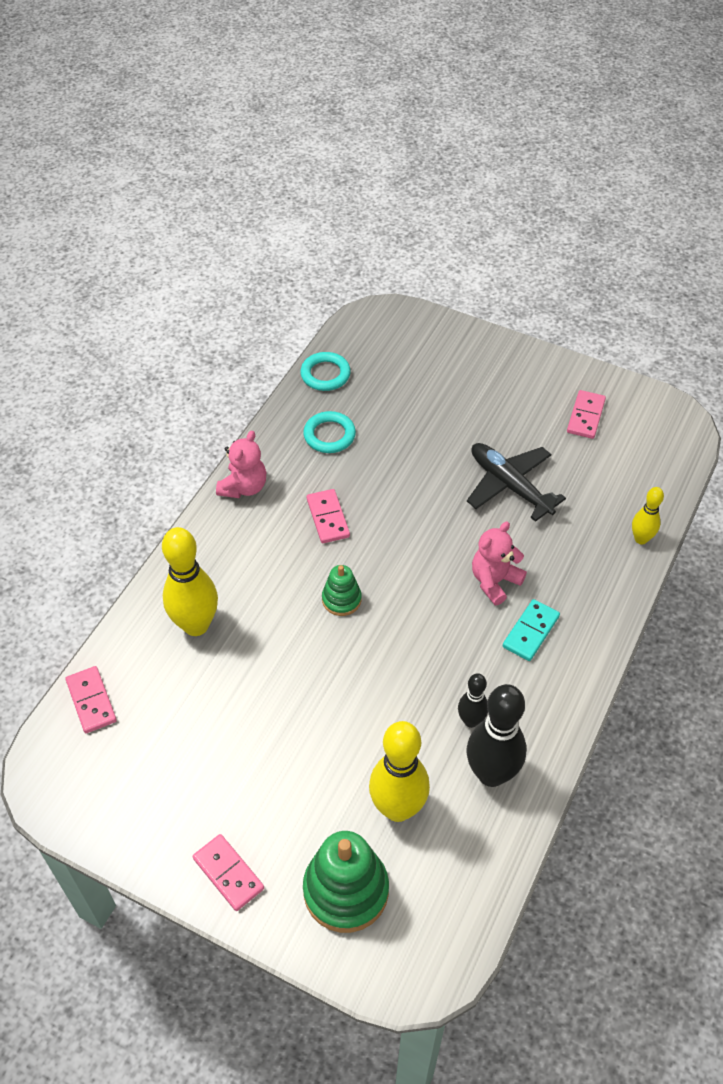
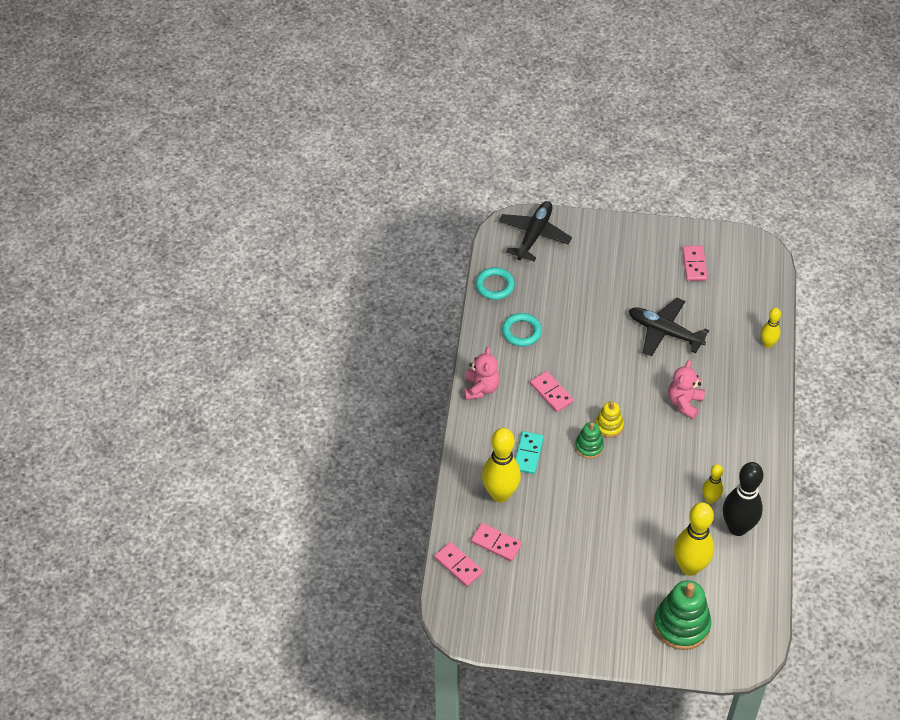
camera: 20 degrees left, 0 degrees up
pink domino [193,834,264,911] -> pink domino moved to [471,523,522,561]
black bowling pin [458,673,488,728] -> yellow bowling pin [702,464,723,504]
turquoise domino [503,599,560,661] -> turquoise domino moved to [515,431,544,474]
none -> black plane [499,201,572,261]
none -> yellow stacking toy [595,401,624,438]

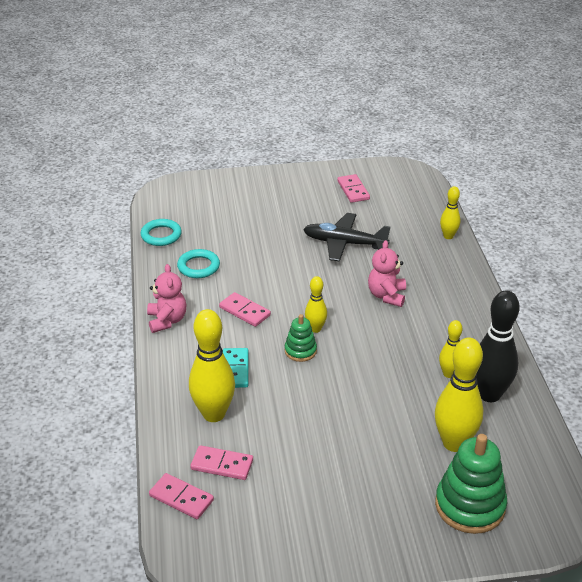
camera: 15 degrees left, 15 degrees down
black plane [499,201,572,261] -> none
yellow stacking toy [595,401,624,438] -> yellow bowling pin [305,276,327,333]

